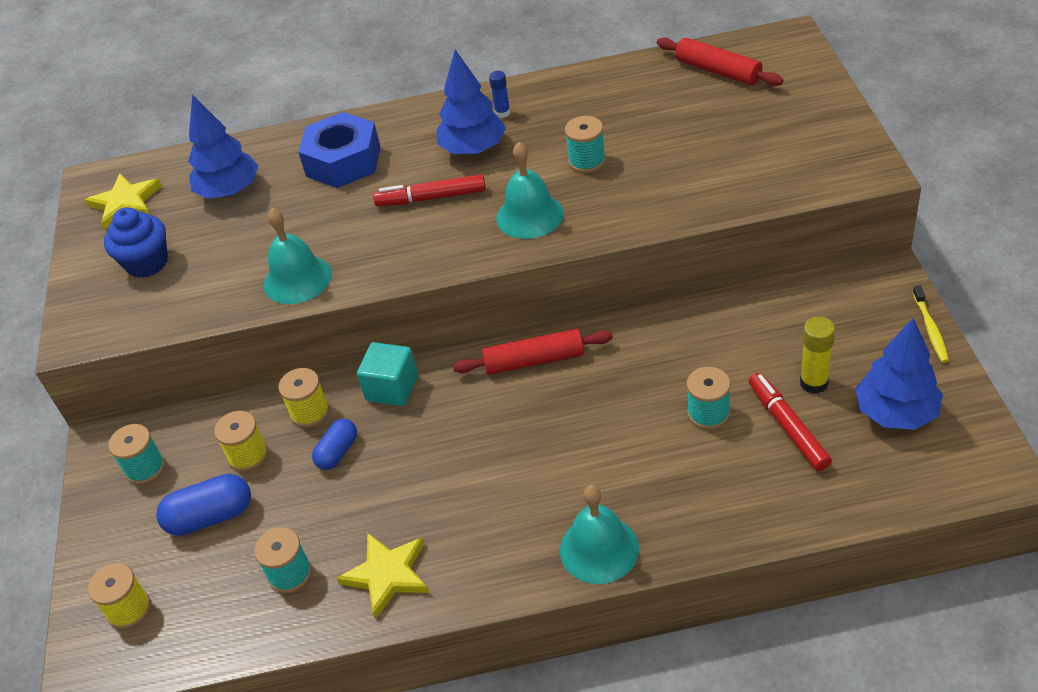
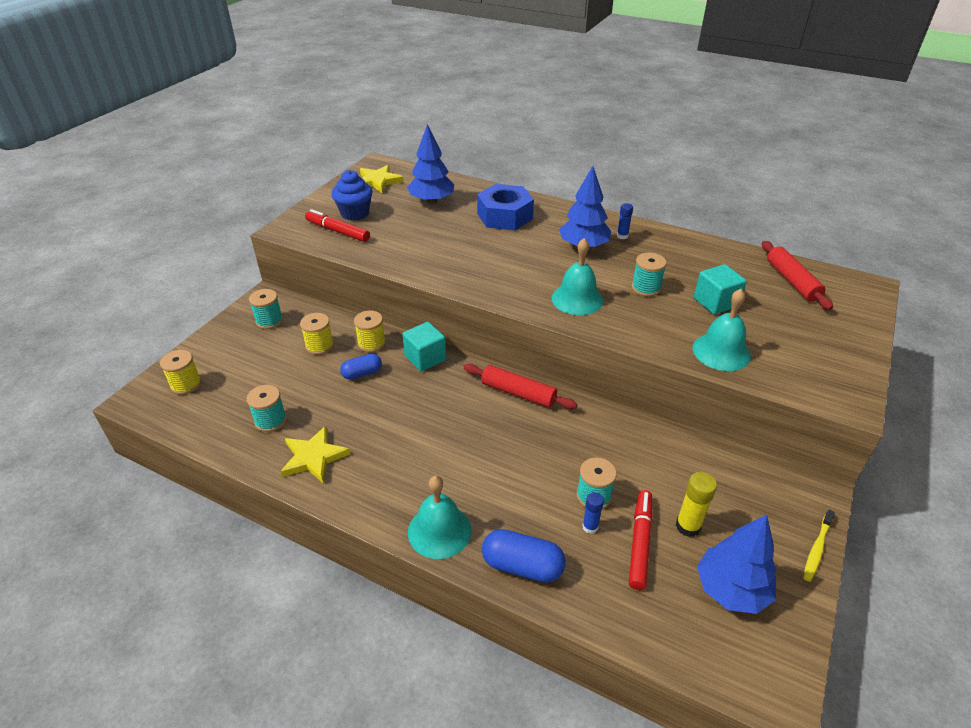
camera: 30 degrees right, 5 degrees down
blue capsule [156,474,251,536] -> blue capsule moved to [482,529,566,583]
turquoise bell [264,208,332,304] -> turquoise bell moved to [693,289,751,371]
red marker [373,174,486,206] -> red marker moved to [305,209,370,242]
none -> blue glue stick [582,492,604,534]
none -> turquoise cube [694,264,747,315]

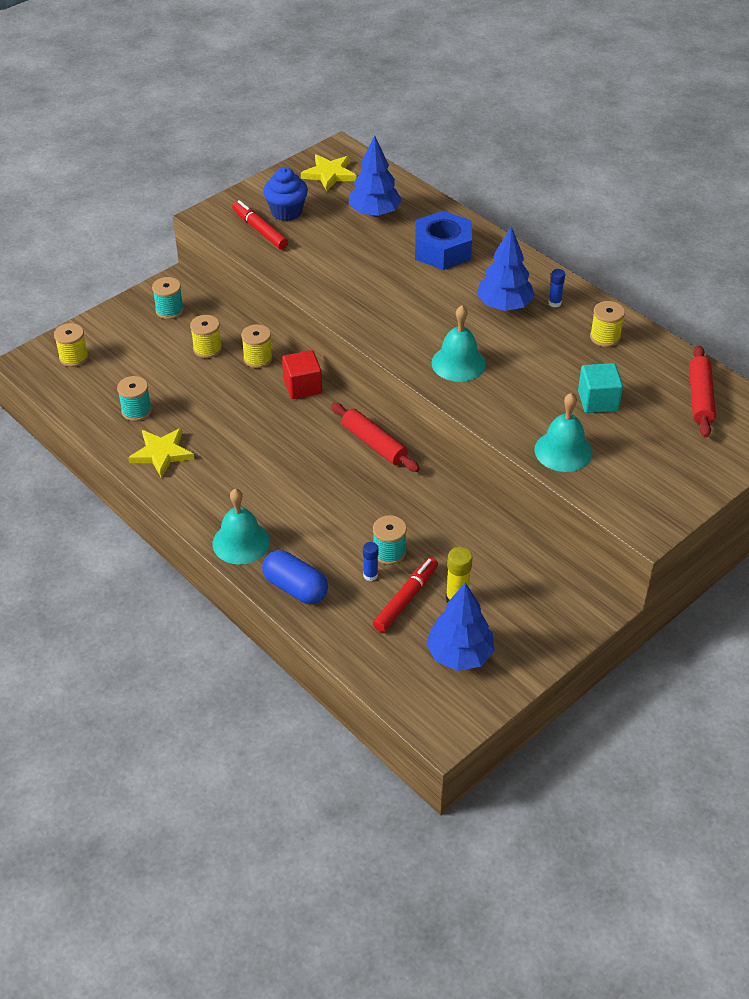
camera: 20 degrees right, 5 degrees up
blue capsule [340,353,382,380] -> none
turquoise cube [402,322,446,372] -> red cube [282,350,322,399]
turquoise spool [632,253,667,297] -> none
yellow toothbrush [803,510,835,582] -> none
none -> yellow spool [590,301,625,347]

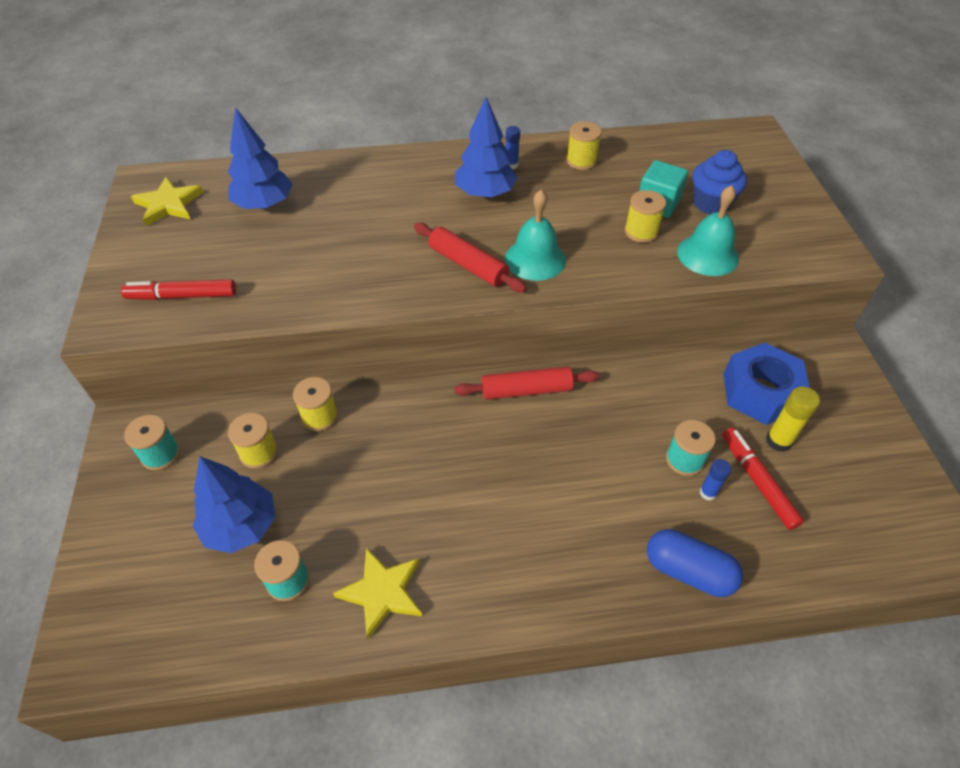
camera: 55 degrees left, 5 degrees up
yellow spool [54,323,88,367] -> yellow spool moved to [624,190,666,243]
turquoise bell [213,488,270,565] -> none
blue capsule [262,550,328,604] -> blue capsule turned 45 degrees clockwise [647,529,743,597]
blue cupcake [263,167,308,221] -> blue cupcake moved to [692,150,747,215]
red cube [282,350,322,399] -> none
blue nut [415,211,472,270] -> blue nut moved to [723,342,810,425]
blue tree [426,582,495,671] -> blue tree moved to [193,456,275,553]
red rolling pin [689,345,716,438] -> red rolling pin moved to [414,223,527,293]

